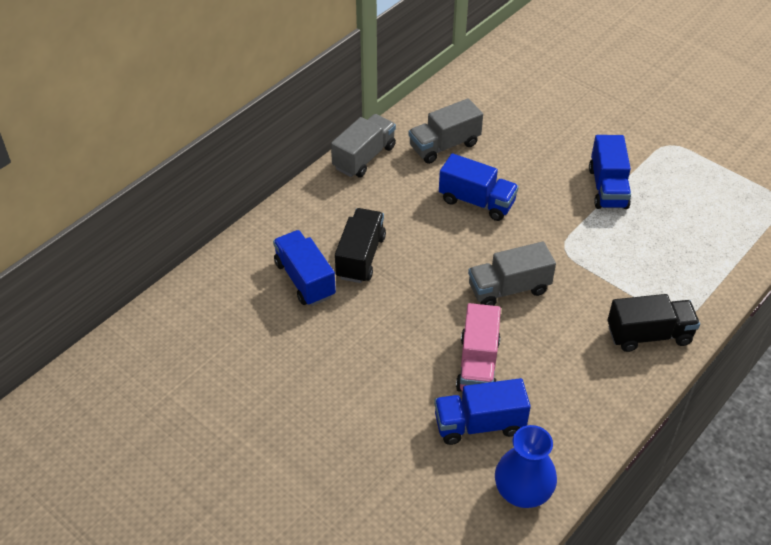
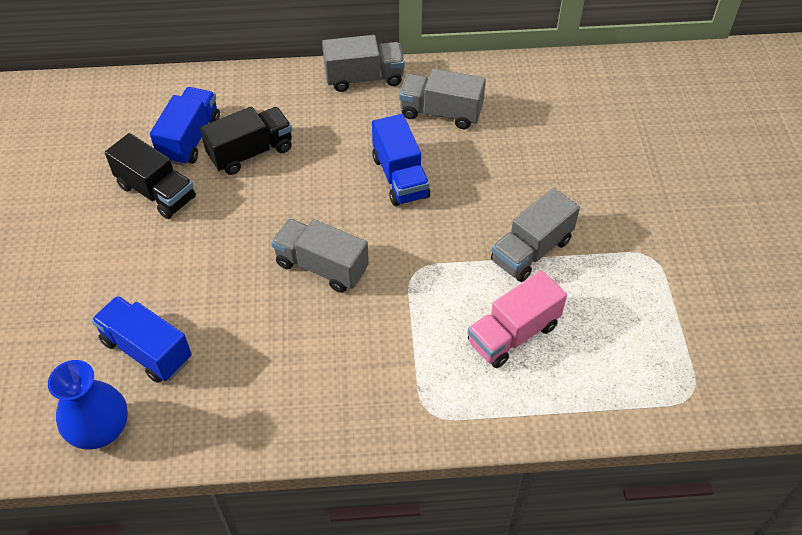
camera: 45 degrees right, 5 degrees up
pink truck [456,303,501,392] -> pink truck moved to [468,270,567,368]
blue truck [589,135,631,209] -> grey truck [491,188,580,282]
black truck [608,294,700,352] -> black truck moved to [105,133,196,219]

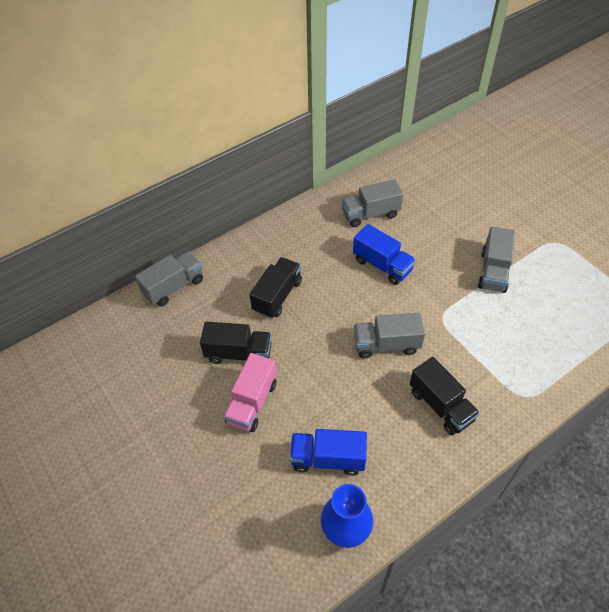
camera: 30 degrees left, 0 degrees up
blue truck [150,87,220,166] -> none
grey truck [322,35,405,92] -> grey truck moved to [135,251,203,306]
pink truck [468,270,567,368] -> pink truck moved to [223,353,277,432]
none -> black truck [410,357,480,435]

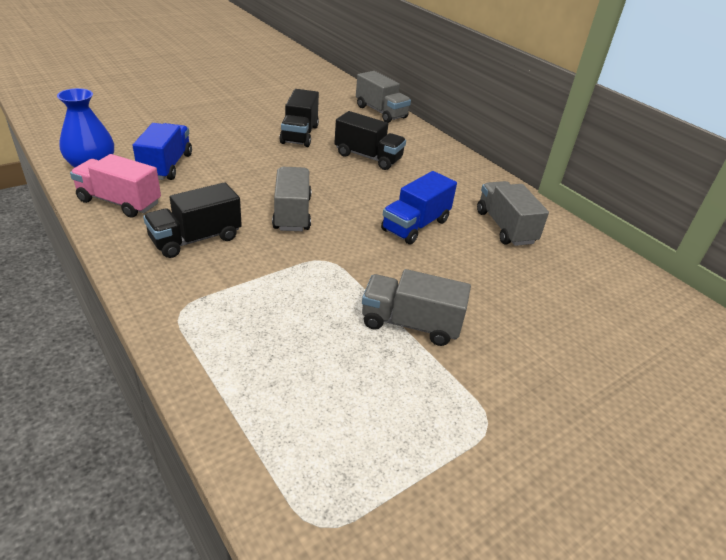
camera: 85 degrees right, 15 degrees down
pink truck [223,353,277,432] -> pink truck moved to [70,154,161,218]

